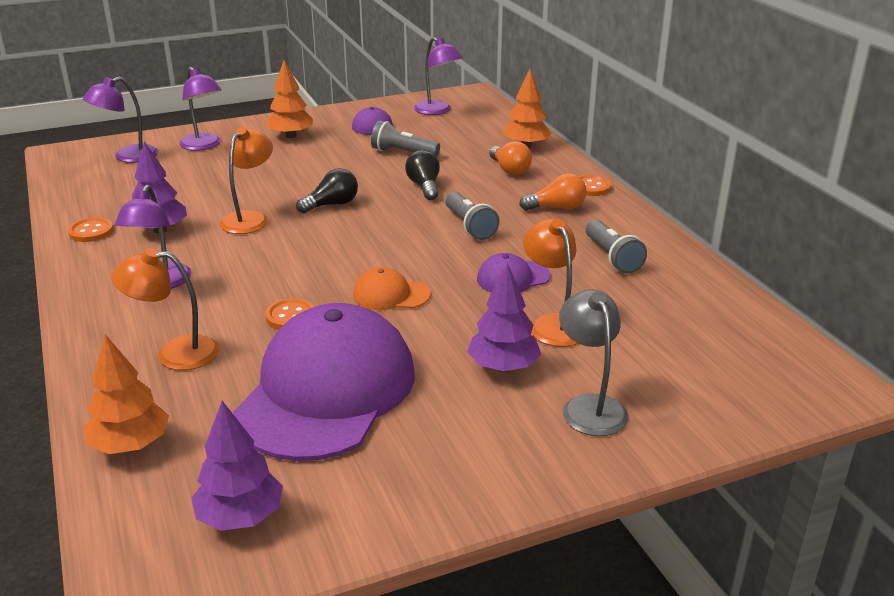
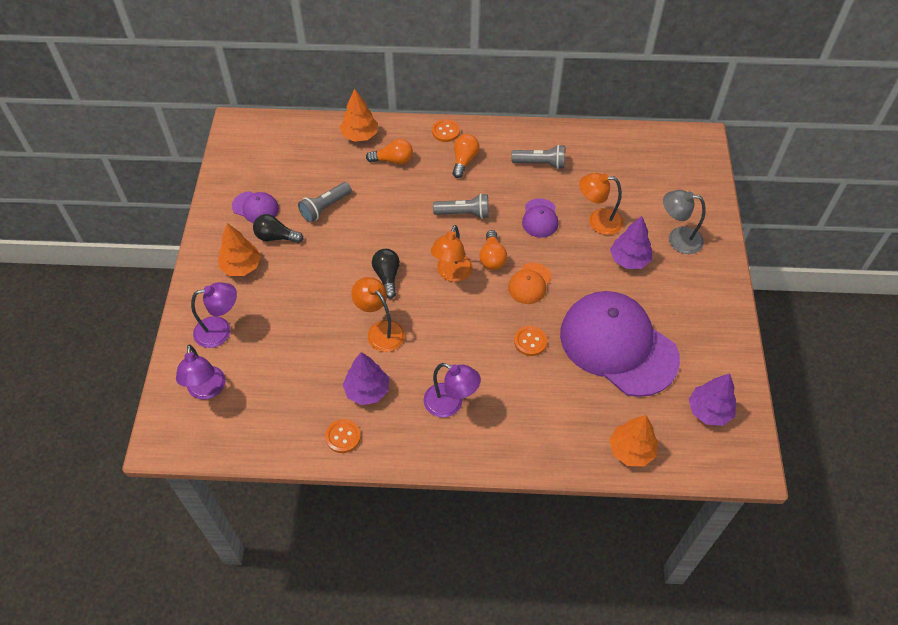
camera: 65 degrees left, 25 degrees up
orange lamp [111,249,219,370] -> orange lamp moved to [431,225,472,282]
black light bulb [405,150,440,200] -> black light bulb moved to [253,214,303,243]
purple lamp [414,37,463,115] -> none
none -> orange light bulb [479,230,507,270]

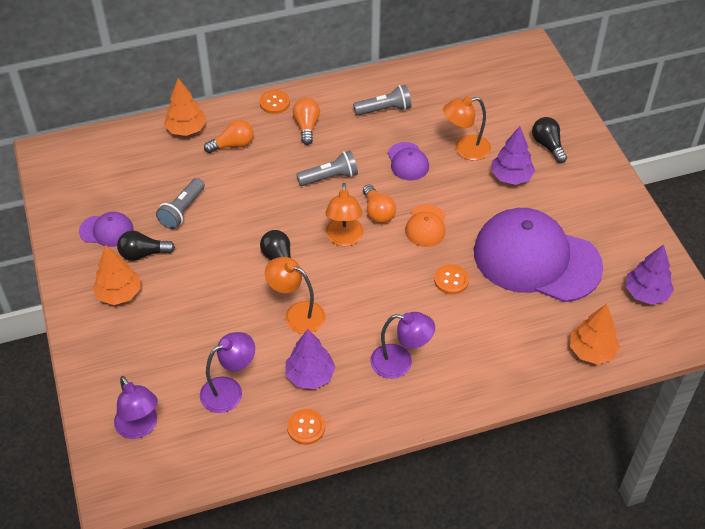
camera: 20 degrees left, 5 degrees down
purple lamp [191,282,237,348] -> purple lamp moved to [200,332,255,413]
grey lamp [663,190,706,254] -> black light bulb [532,117,567,163]

